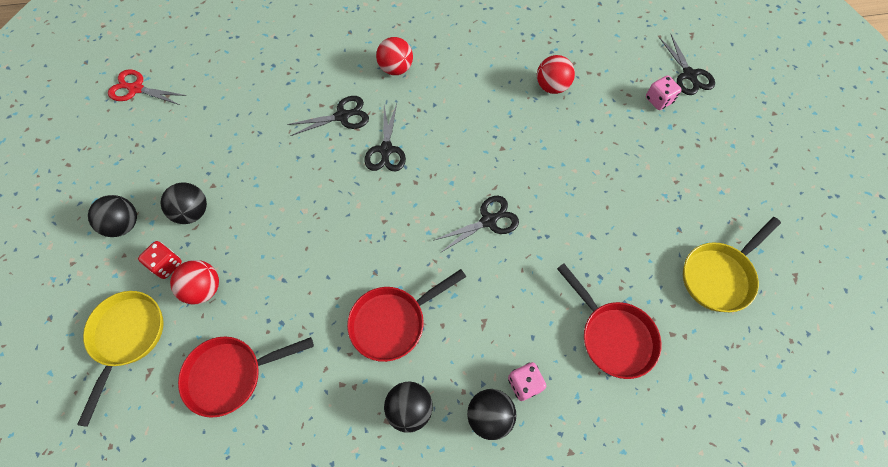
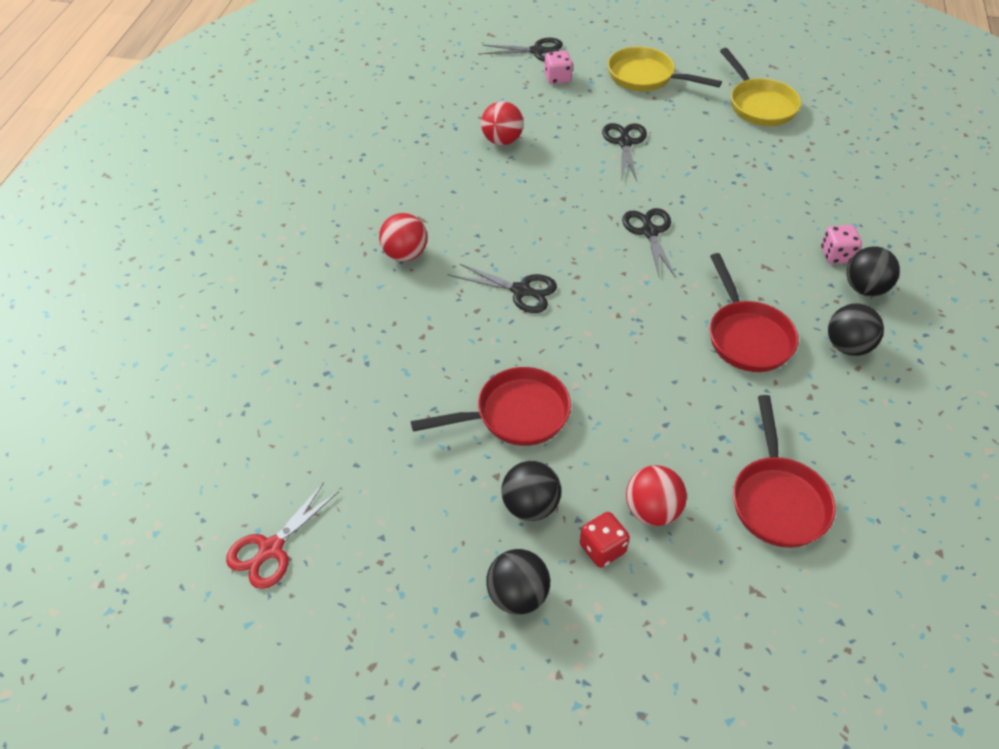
camera: 70 degrees left, 15 degrees down
yellow pan [77,291,164,427] -> yellow pan moved to [608,47,722,91]
black scissors [287,96,369,136] -> black scissors moved to [602,123,647,181]
red pan [557,263,662,379] -> red pan moved to [411,367,571,446]

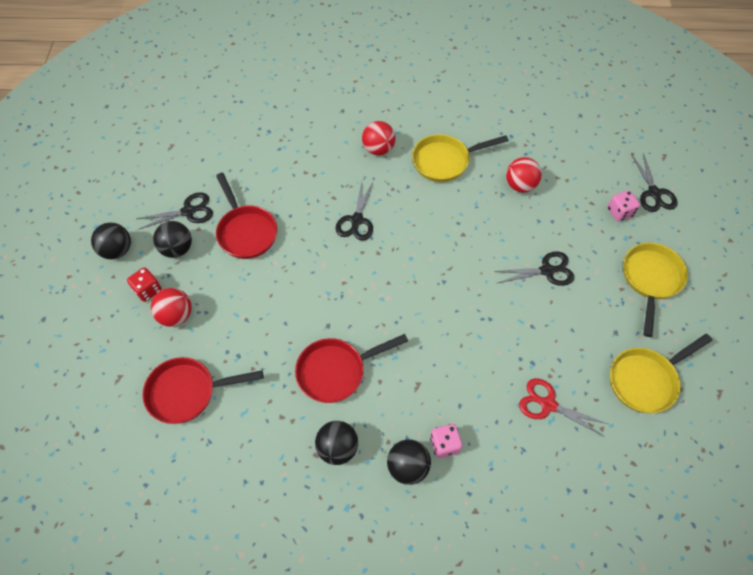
camera: 80 degrees right, 10 degrees up
red scissors [226,482,339,589] -> red scissors moved to [519,378,608,437]
black scissors [622,208,676,279] -> black scissors moved to [137,192,213,230]
none -> yellow pan [412,134,508,182]

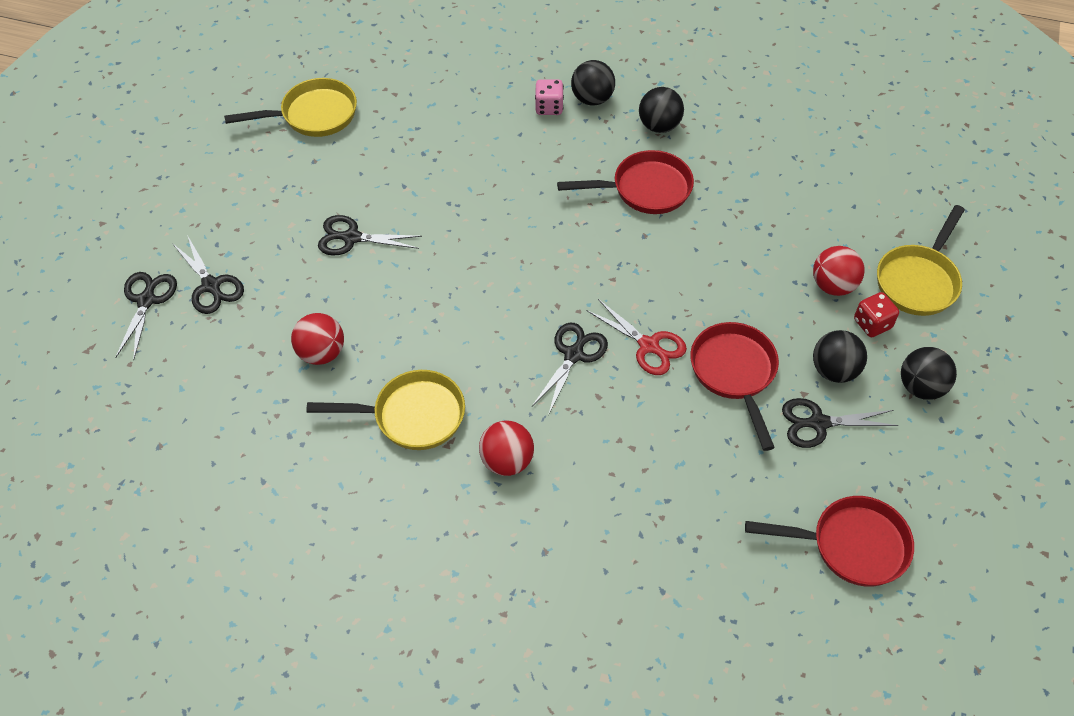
camera: 165 degrees left, 5 degrees down
red pan [142,357,264,424] -> red pan moved to [745,496,914,587]
red scissors [519,378,608,437] -> red scissors moved to [587,299,687,375]
pink dice [608,190,640,221] -> black scissors [172,235,244,314]
yellow pan [623,243,688,337] -> yellow pan moved to [877,205,965,316]

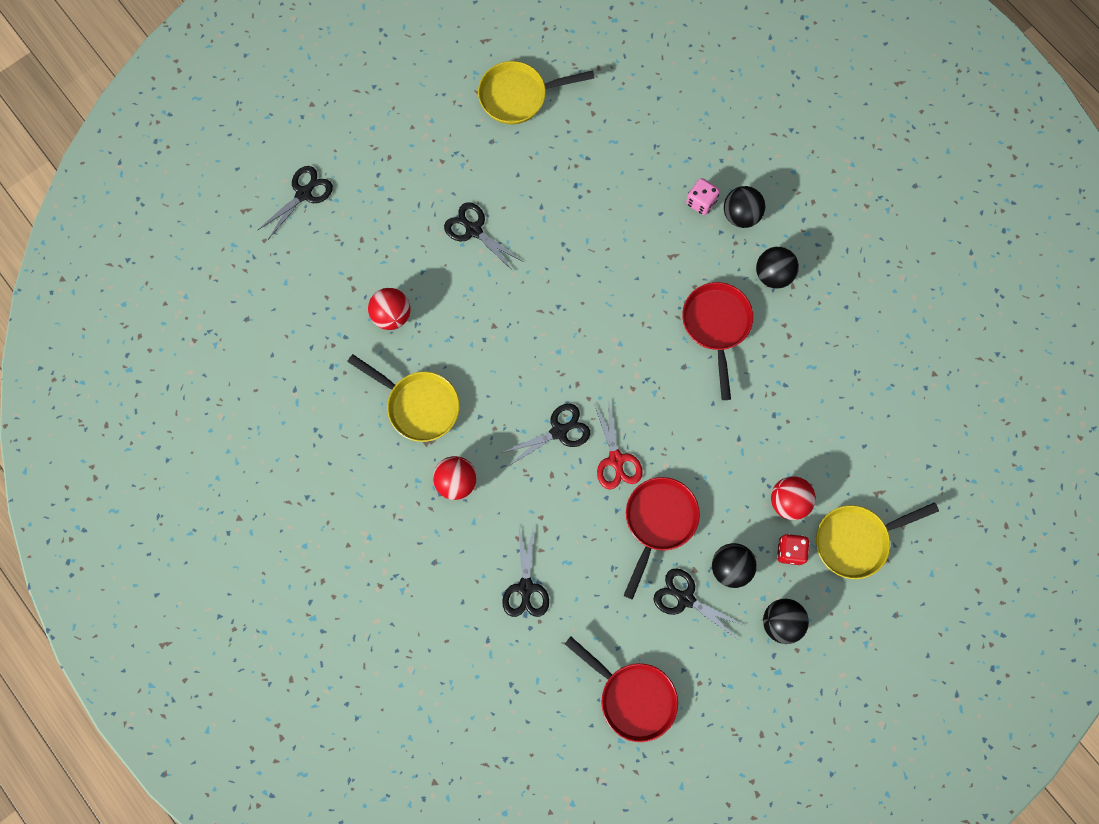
camera: 35 degrees right, 20 degrees up
black scissors [172,235,244,314] -> black scissors moved to [502,524,549,617]
yellow pan [224,78,357,137] -> yellow pan turned 150 degrees clockwise [478,61,595,125]
red pan [557,150,694,214] -> red pan turned 120 degrees counterclockwise [682,282,753,400]

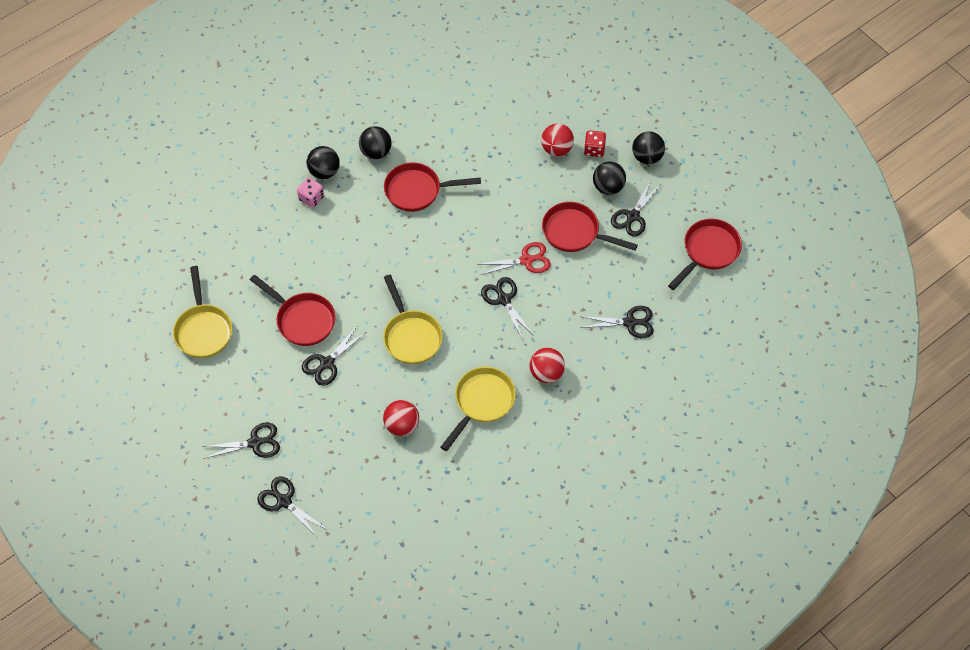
camera: 90 degrees left, 15 degrees down
yellow pan [816,502,939,579] -> yellow pan moved to [383,275,443,364]
none -> black scissors [202,423,280,459]
none -> red pan [250,275,336,346]

